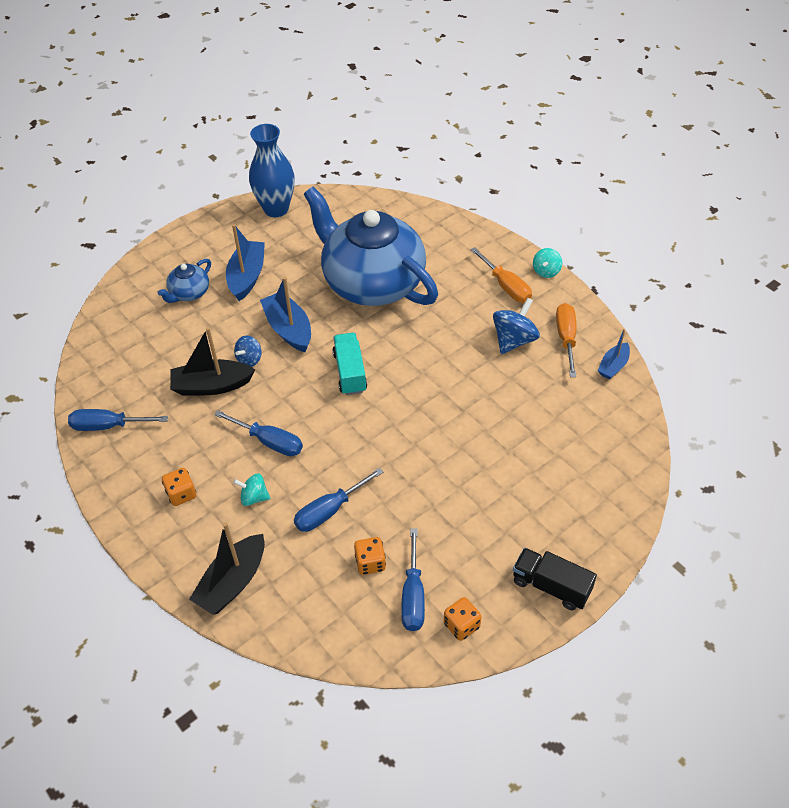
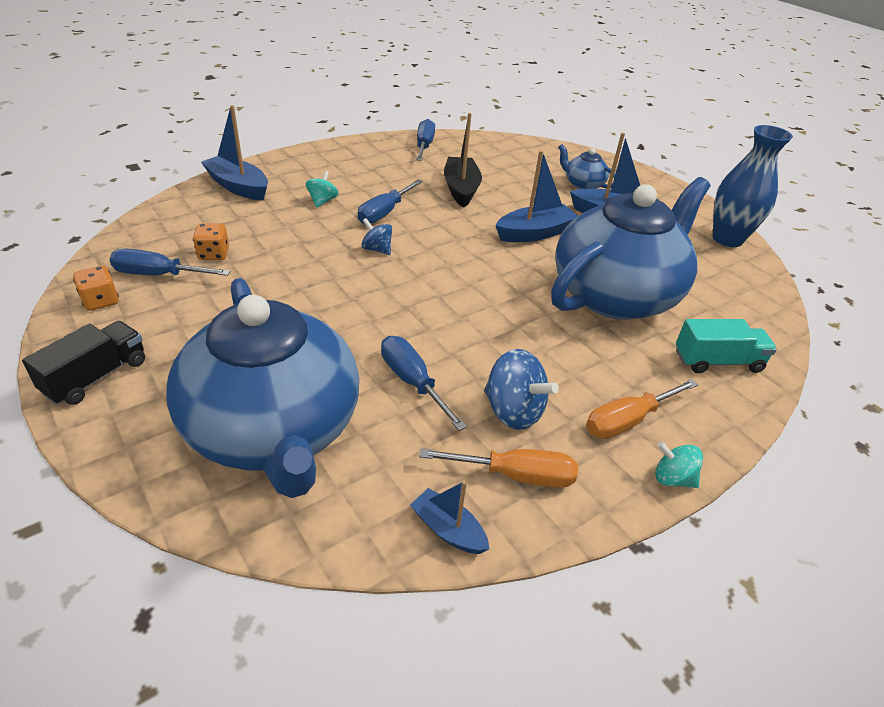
camera: 90 degrees right, 10 degrees down
orange dice [162,468,196,506] -> none
black boat [189,523,265,615] -> blue boat [201,105,268,200]
blue spinning top [234,336,262,367] -> blue spinning top moved to [361,218,392,255]
blue screwdriver [294,468,383,532] -> blue screwdriver moved to [381,336,467,431]
turquoise truck [332,333,367,395] -> turquoise truck moved to [676,319,777,373]
none -> blue teapot [166,278,359,498]

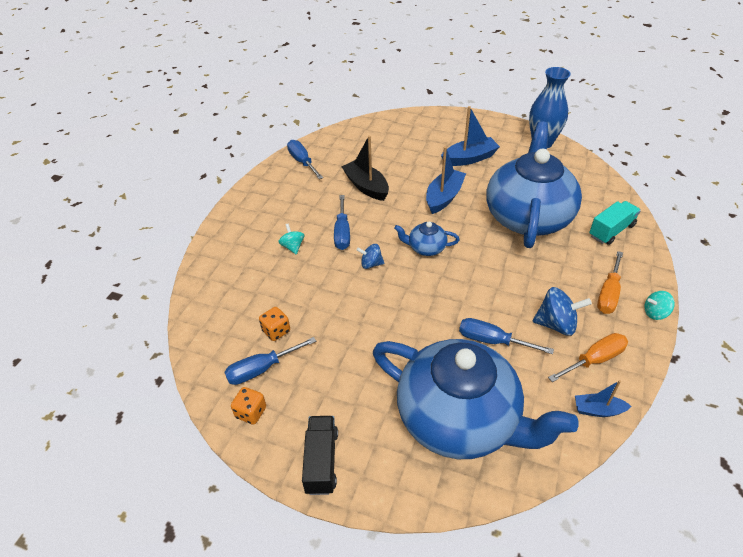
camera: 30 degrees left, 5 degrees up
blue boat [201,105,268,200] -> none
blue teapot [558,144,616,189] -> blue teapot moved to [394,221,460,256]

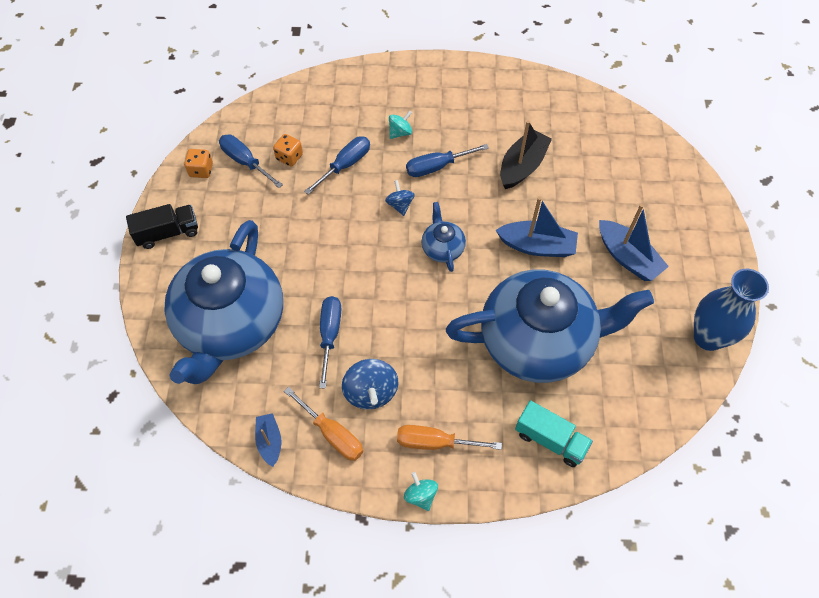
camera: 70 degrees right, 15 degrees up
blue screwdriver [287,140,323,179] -> blue screwdriver moved to [304,136,370,195]

